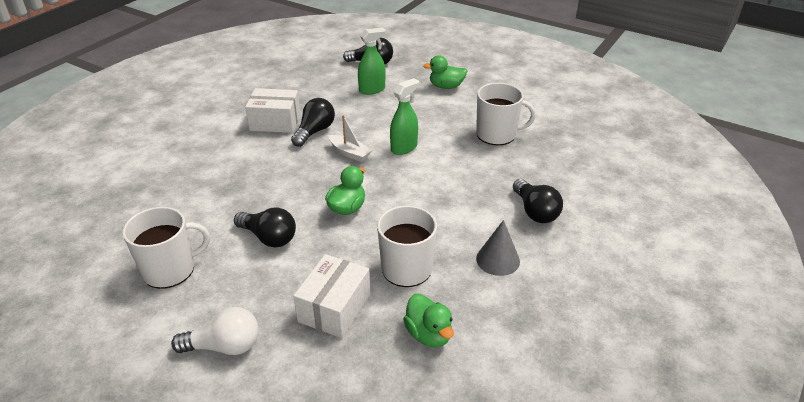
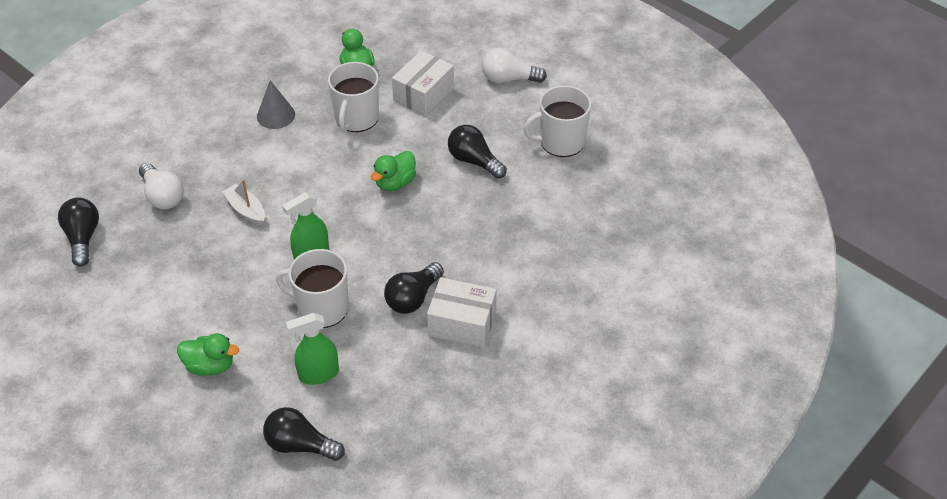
camera: 170 degrees left, 10 degrees up
white boat [328,115,372,162] -> white boat moved to [223,180,265,225]
white mug [476,83,536,145] -> white mug moved to [276,249,348,328]
black light bulb [513,179,563,223] -> black light bulb moved to [58,197,99,267]
none -> white light bulb [139,163,184,209]

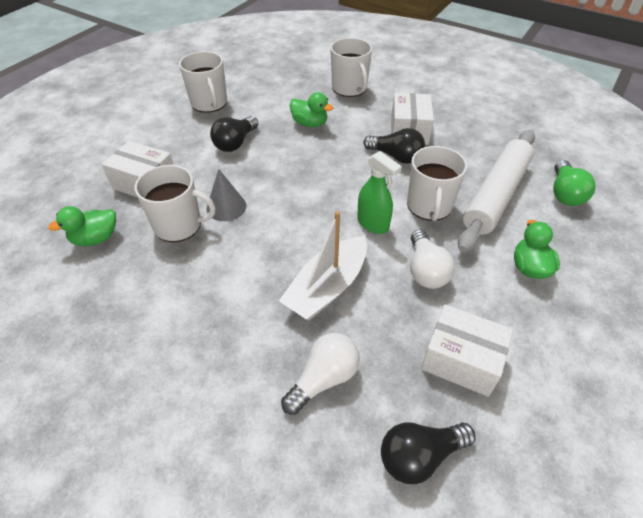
camera: 100 degrees left, 0 degrees up
white boat [223,180,265,225] -> white boat [279,211,367,320], size x1.75
grey cone [257,81,295,129] -> grey cone moved to [207,169,247,221]
black light bulb [263,407,345,461] -> green light bulb [553,160,596,206]
green spray bottle [286,313,339,385] -> white rolling pin [458,130,535,252]
green duck [371,151,416,191] -> green duck moved to [290,92,333,127]
white light bulb [482,48,547,83] -> white light bulb moved to [410,229,455,289]
none -> white mug [330,38,372,97]
none -> white box [421,304,513,397]

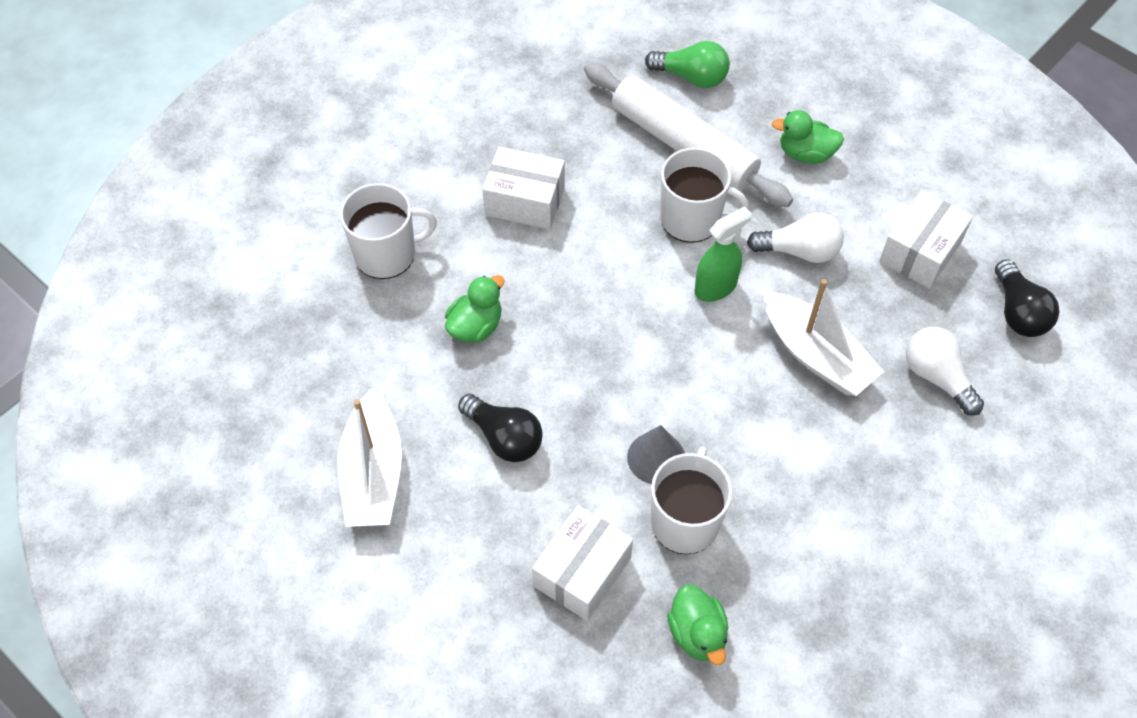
camera: 80 degrees left, 10 degrees up
white mug [179,51,227,113] -> white boat [338,389,402,527]
black light bulb [363,128,425,164] -> none

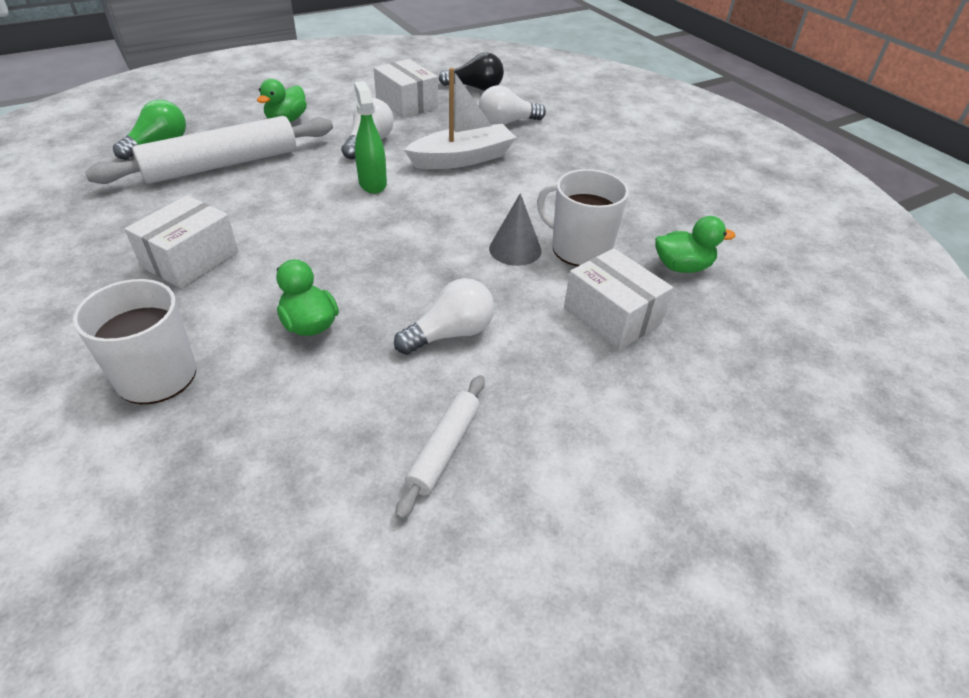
camera: 75 degrees left, 15 degrees down
white boat [338,389,402,527] -> white rolling pin [395,375,485,520]
black light bulb [458,394,543,462] -> white light bulb [394,278,494,355]
white mug [660,147,749,243] -> none

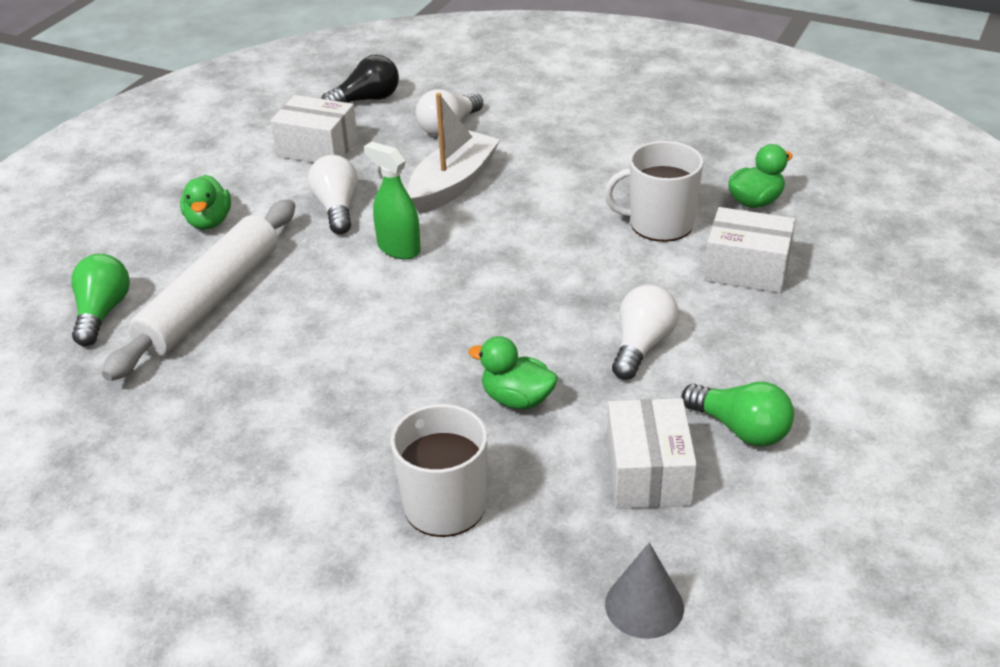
camera: 30 degrees left, 5 degrees down
white box [125,195,238,288] -> white box moved to [606,398,697,509]
white rolling pin [395,375,485,520] -> green light bulb [681,382,794,447]
grey cone [489,193,542,266] -> grey cone moved to [605,542,684,639]

